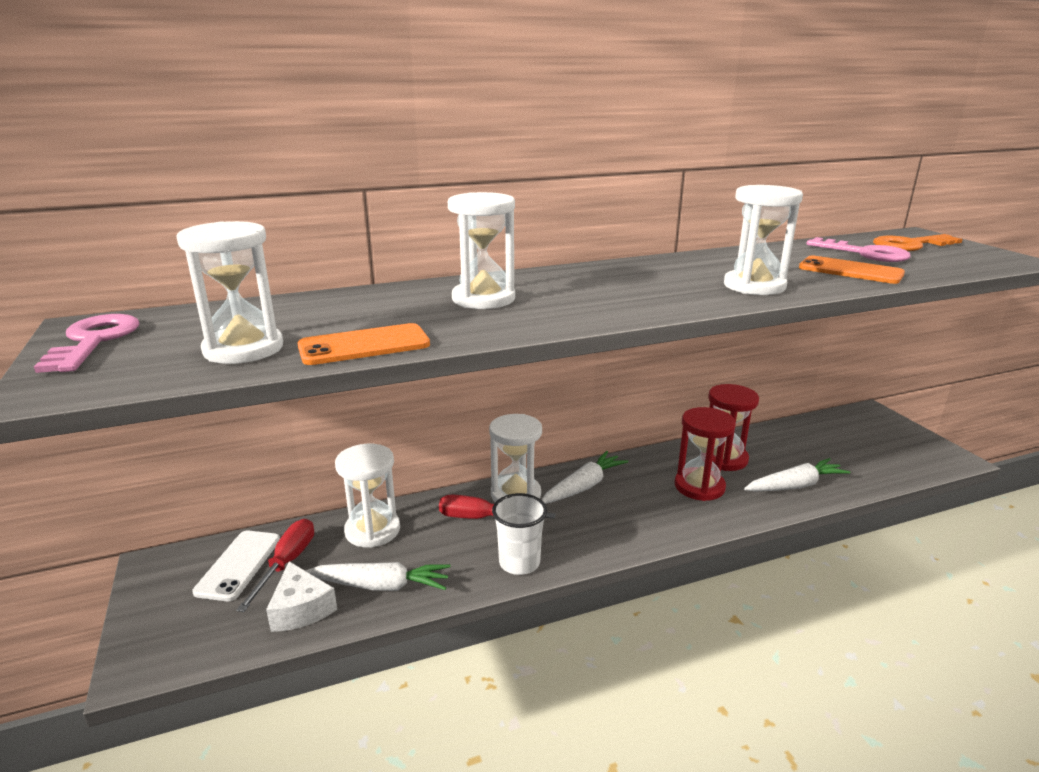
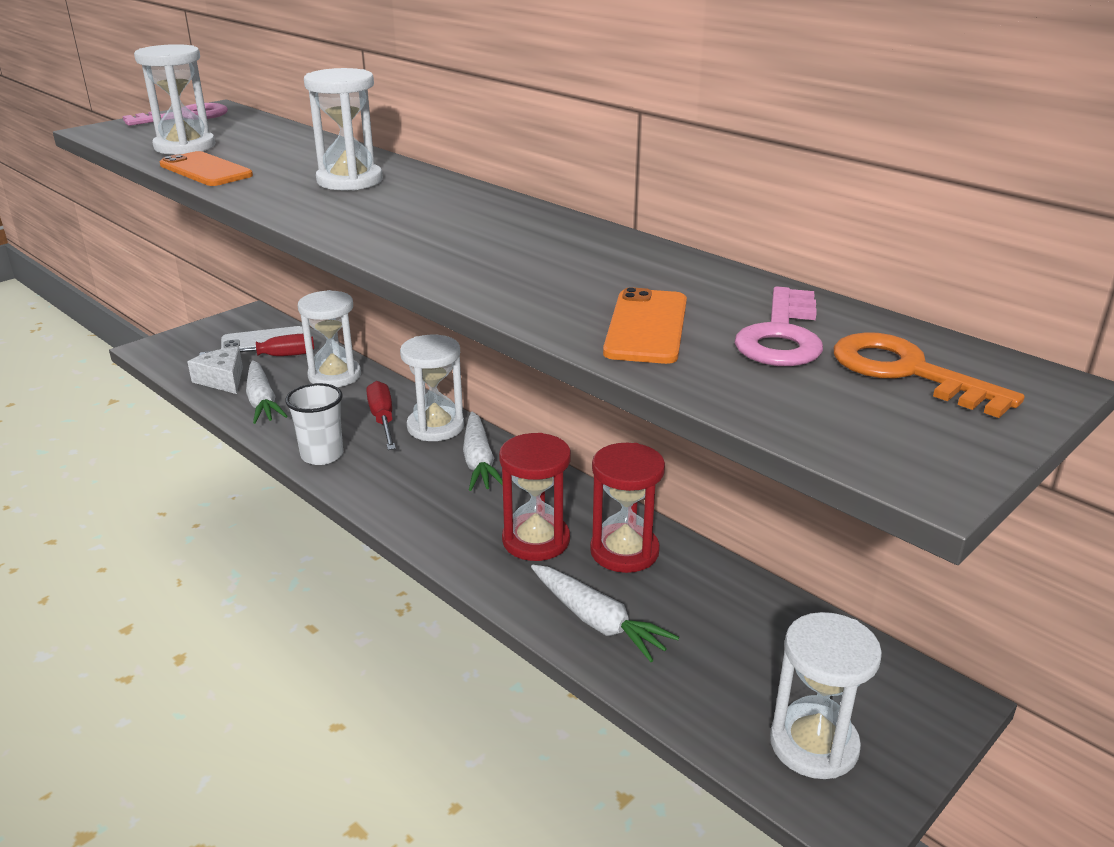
camera: 65 degrees right, 5 degrees up
white cheese [266,561,337,632] -> white cheese turned 105 degrees clockwise [188,347,243,394]
white carrot [542,451,628,504] -> white carrot turned 60 degrees clockwise [463,412,503,491]
white hourglass [724,185,803,295] -> white hourglass moved to [770,612,882,779]

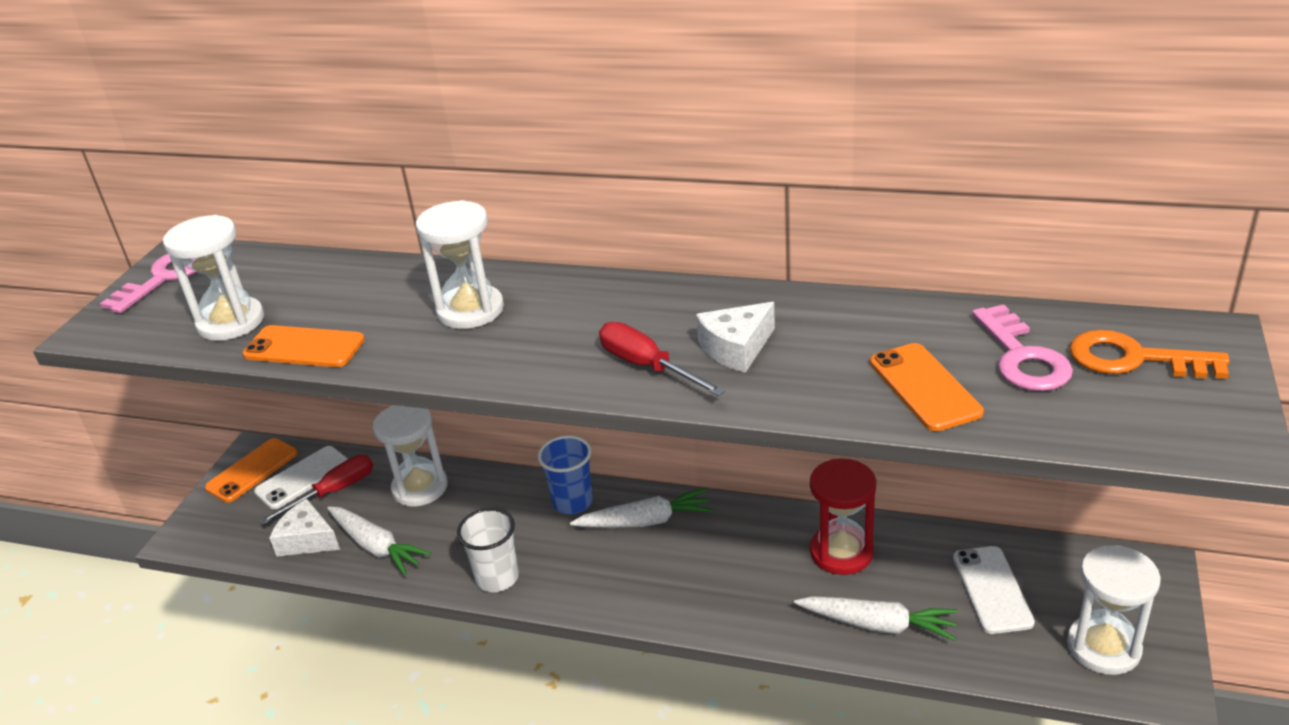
camera: 25 degrees left, 5 degrees up
red screwdriver [366,381,396,450] -> red screwdriver moved to [599,322,725,396]
white hourglass [400,335,464,441] -> blue cup [538,436,593,514]
white carrot [463,412,503,491] -> white carrot turned 60 degrees counterclockwise [570,488,713,528]
red hourglass [499,433,571,561] -> none
none -> orange phone [205,438,298,503]
none -> white cheese [696,302,775,373]
none -> white phone [953,546,1035,634]

